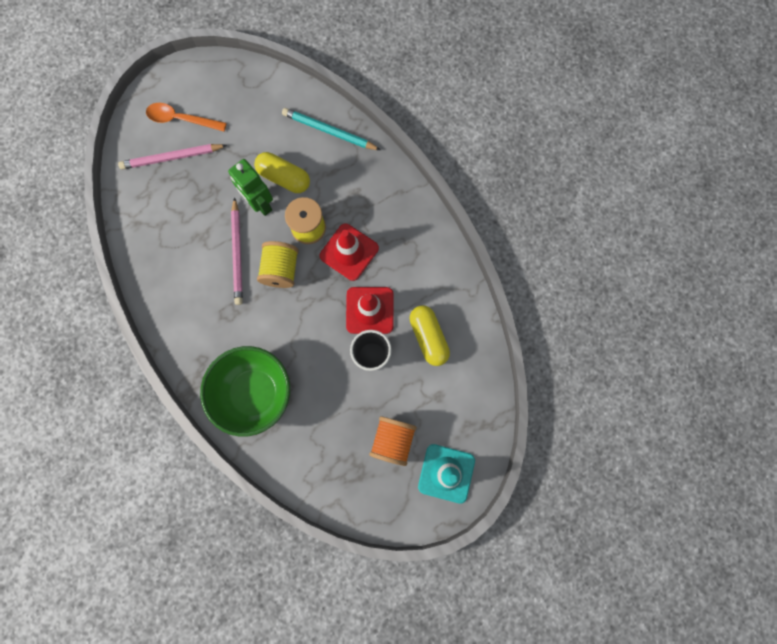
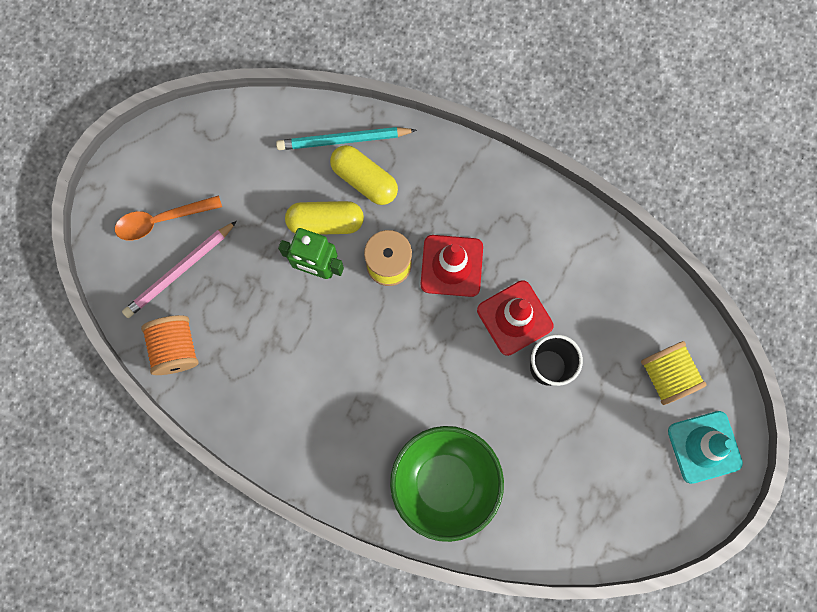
camera: 30 degrees left, 0 degrees up
pink pencil [231,197,243,305] -> none
yellow spool [257,241,299,288] -> yellow spool moved to [641,341,707,405]
orange spool [369,416,417,466] -> orange spool moved to [141,315,199,375]
yellow capsule [410,305,450,366] -> yellow capsule moved to [330,145,398,205]

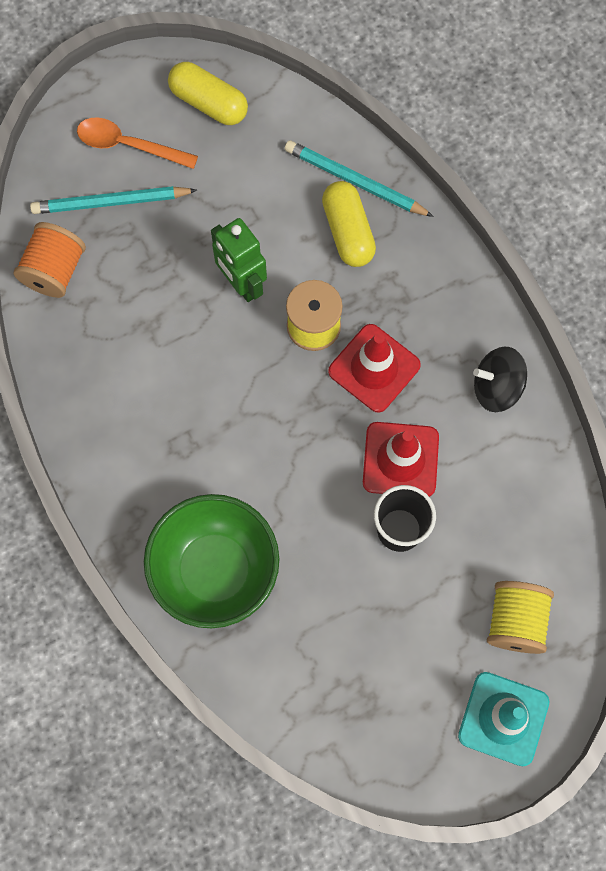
camera: 35 degrees right, 5 degrees down
pink pencil [122,221,237,318] -> turquoise pencil [30,186,197,214]
yellow capsule [285,201,364,235] -> yellow capsule moved to [168,62,248,125]
none -> black spinning top [473,346,527,412]

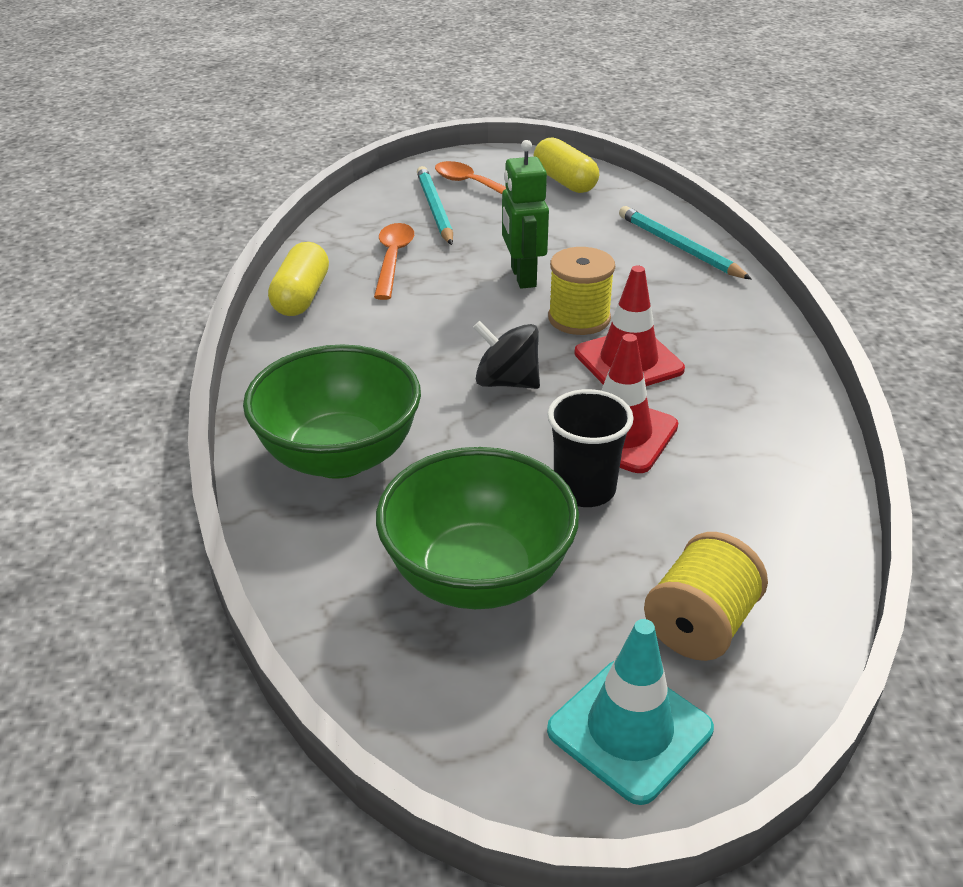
camera: 25 degrees right, 35 degrees down
orange spool [14,222,86,298] -> none
turquoise pencil [30,186,197,214] -> turquoise pencil turned 60 degrees clockwise [417,166,453,245]
yellow capsule [322,181,376,267] -> yellow capsule moved to [268,242,329,316]
black spinning top [473,346,527,412] -> black spinning top moved to [473,321,540,389]
none -> orange spoon [374,223,414,300]
none -> green bowl [376,447,579,609]

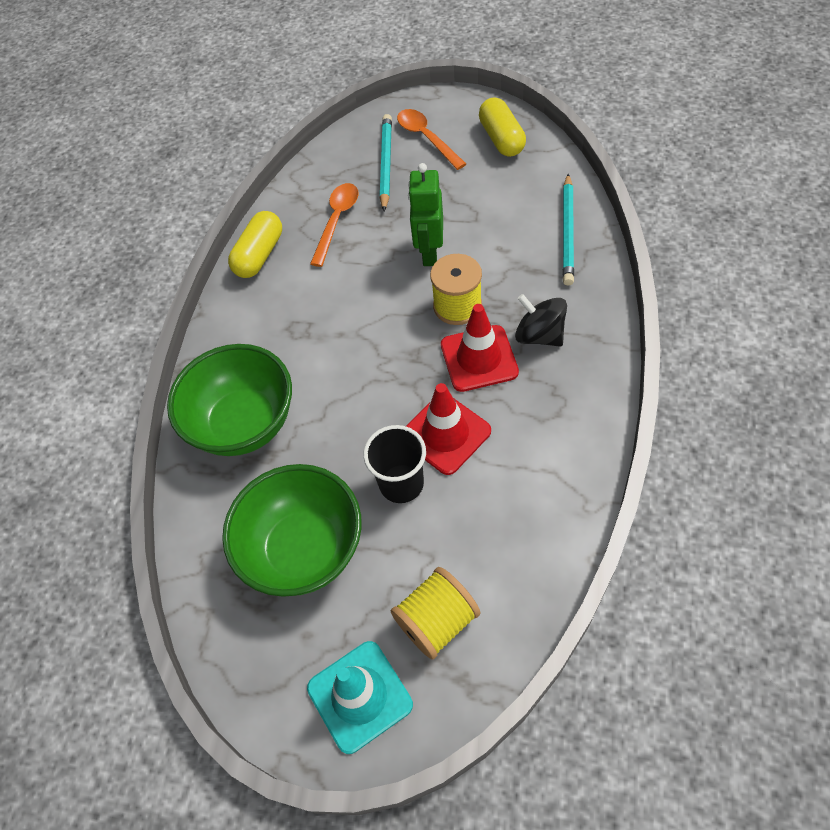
camera: 20 degrees right, 20 degrees up
black spinning top [473,321,540,389] -> black spinning top moved to [515,294,567,347]
turquoise pencil [619,206,752,279] -> turquoise pencil turned 150 degrees counterclockwise [563,174,574,286]

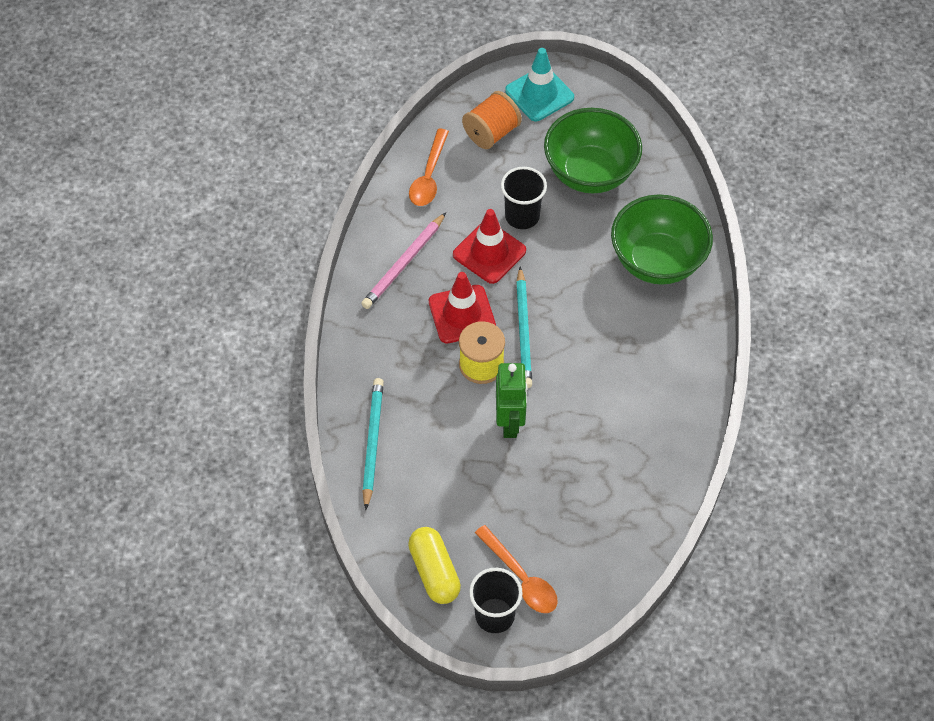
camera: 170 degrees right, 0 degrees up
yellow capsule [228,211,282,278] -> none
orange spoon [310,183,359,267] -> orange spoon moved to [409,129,449,206]
turquoise pencil [380,114,392,211] -> turquoise pencil moved to [516,267,532,388]
yellow spool [391,567,480,659] -> orange spool [462,91,522,149]
black spinning top [515,294,567,347] -> none
none -> pink pencil [361,212,446,309]
none -> black cup [469,568,523,633]

